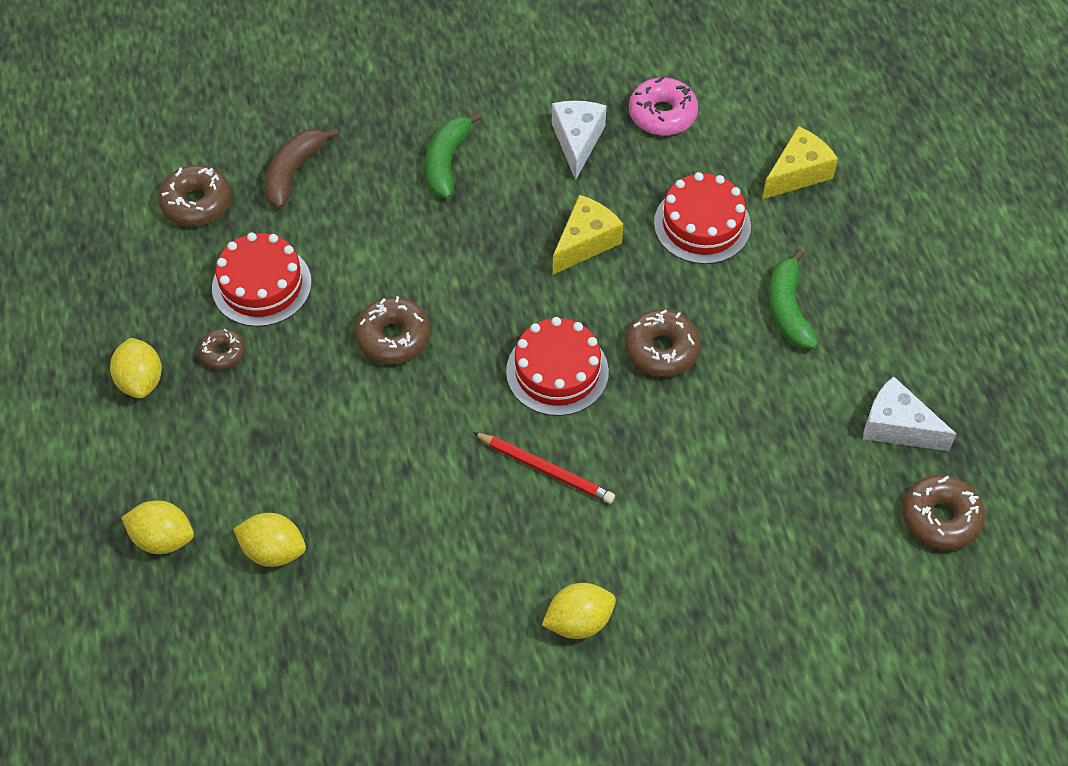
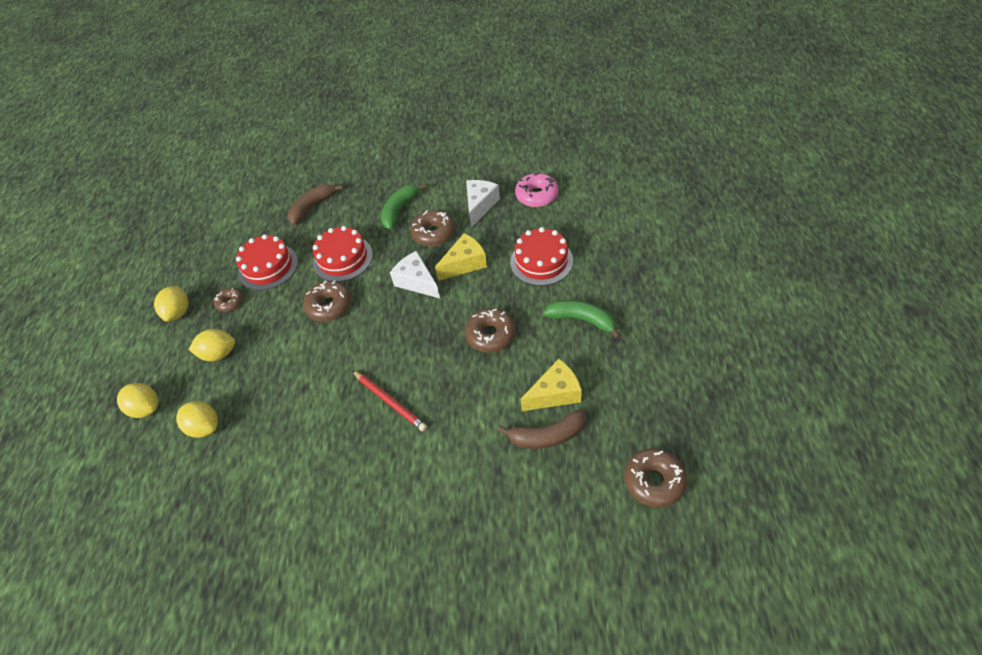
camera: 20 degrees right, 5 degrees down
brown donut [158,165,231,227] -> brown donut moved to [410,210,455,246]
red cake [506,317,609,416] -> red cake moved to [313,226,373,282]
yellow lemon [542,583,616,639] -> yellow lemon moved to [188,329,235,361]
yellow cheese [762,126,838,199] -> yellow cheese moved to [520,359,582,411]
green banana [769,249,818,349] -> green banana turned 105 degrees clockwise [543,300,621,339]
white cheese [863,376,957,451] -> white cheese moved to [390,251,440,298]
none -> brown banana [498,409,586,449]

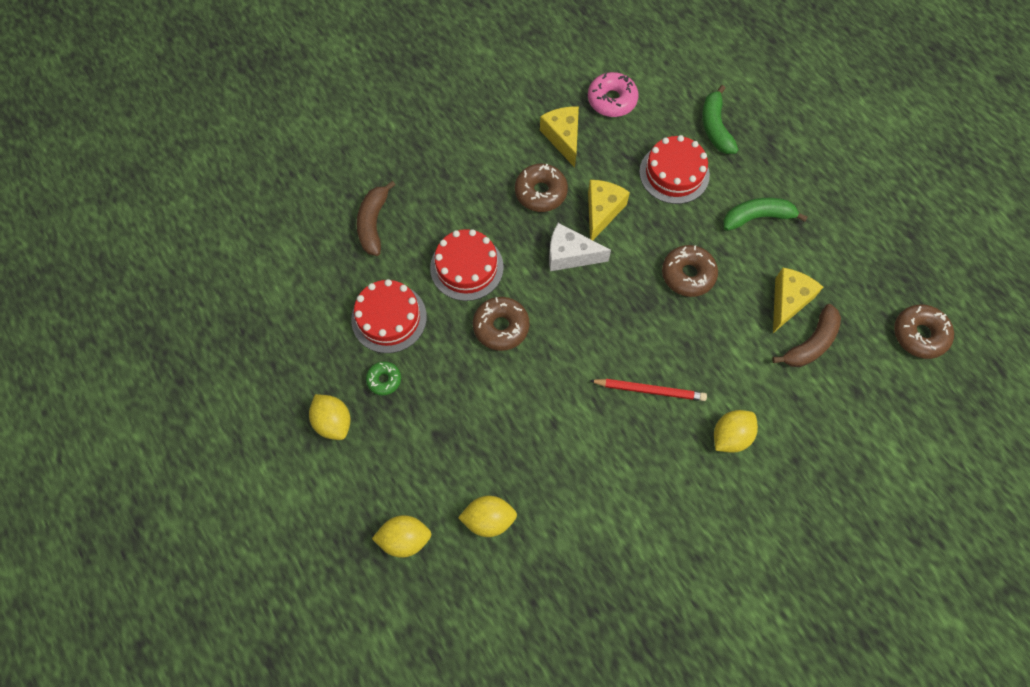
camera: 40 degrees left, 15 degrees up
yellow lemon [188,329,235,361] -> yellow lemon moved to [714,410,758,453]
brown donut [214,288,243,312] -> green donut [366,361,401,395]
green banana [381,183,426,230] -> green banana moved to [702,85,739,154]
white cheese [466,180,500,228] -> yellow cheese [540,107,579,168]

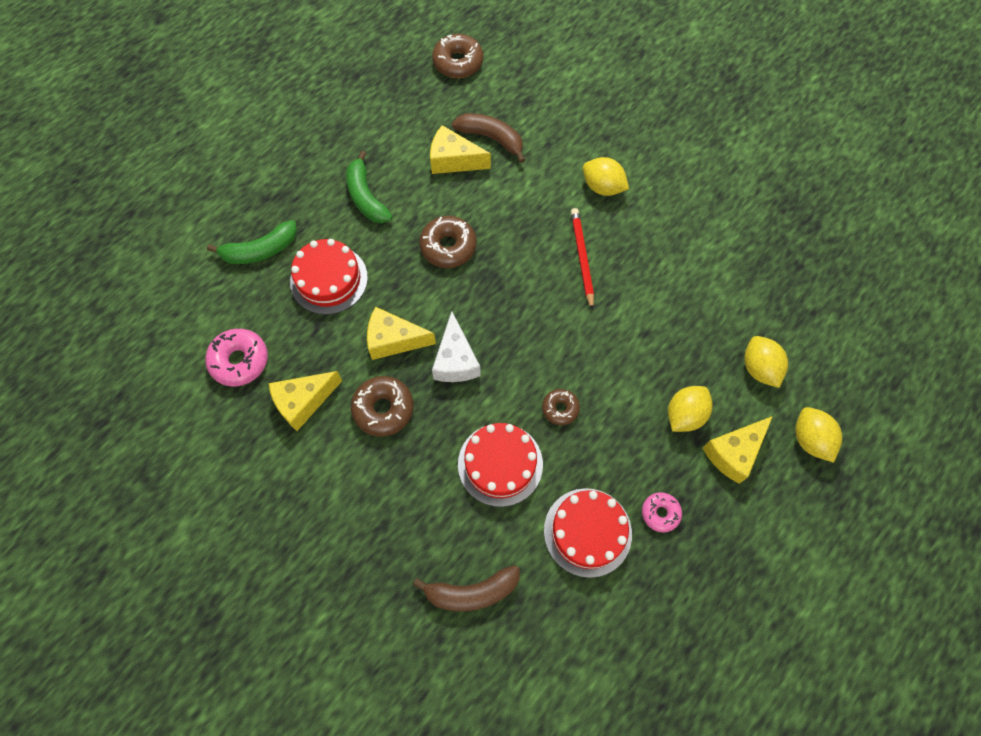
camera: 105 degrees left, 0 degrees up
yellow lemon [309,394,351,440] -> yellow lemon moved to [668,386,713,432]
green donut [366,361,401,395] -> pink donut [642,492,682,532]
brown donut [473,297,529,351] -> brown donut [542,389,580,425], size x0.61
none -> yellow cheese [703,416,773,484]

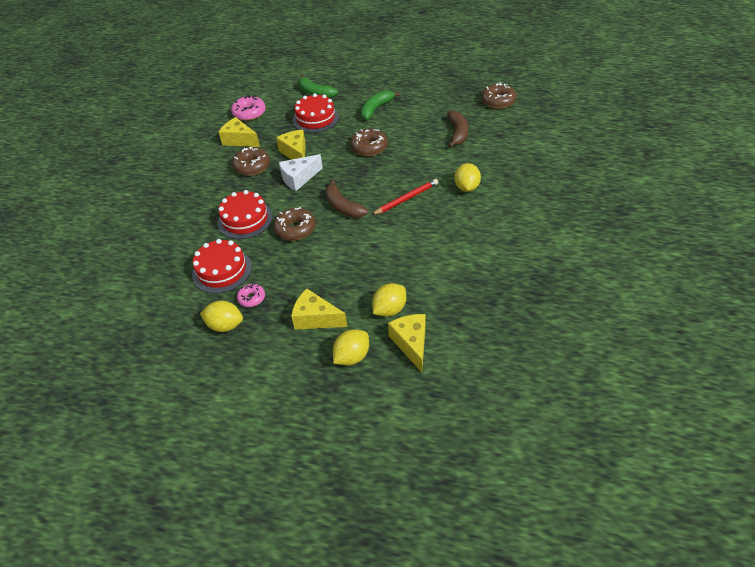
camera: 65 degrees right, 20 degrees down
brown banana [413,565,520,611] -> brown banana moved to [325,179,368,218]
yellow cheese [430,125,491,174] -> yellow cheese moved to [388,314,426,372]
brown donut [542,389,580,425] -> brown donut [273,207,316,241], size x1.65
yellow lemon [668,386,713,432] -> yellow lemon moved to [200,301,243,332]

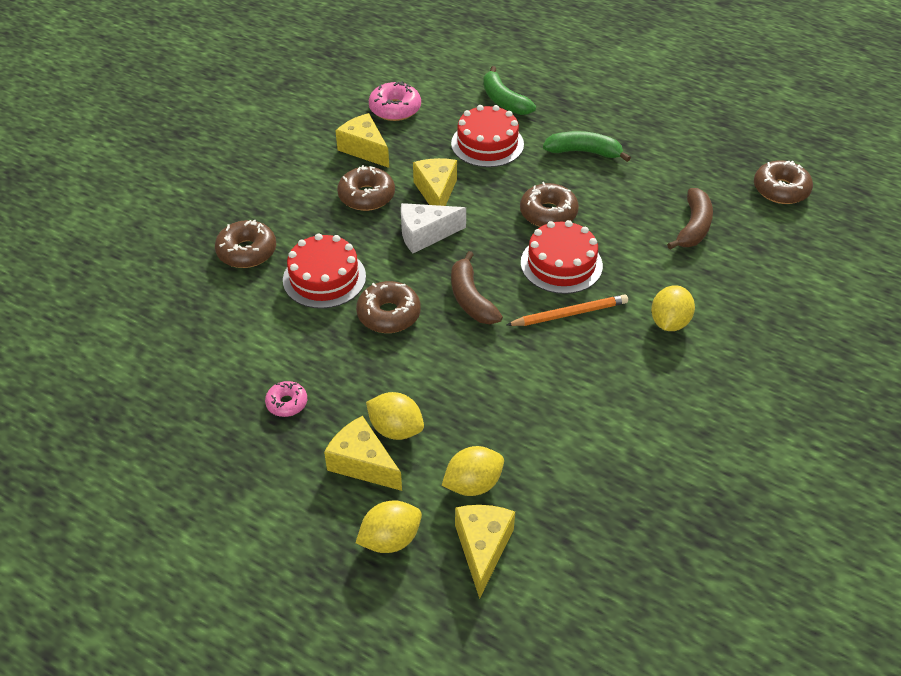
camera: 15 degrees right, 0 degrees up
red cake [192,239,252,293] -> red cake moved to [521,220,603,294]
yellow lemon [200,301,243,332] -> yellow lemon moved to [366,392,424,440]
green banana [361,90,400,120] -> green banana turned 45 degrees clockwise [543,131,631,162]
red pencil [372,179,438,215] -> orange pencil [507,294,628,326]
none -> brown donut [215,219,276,268]

